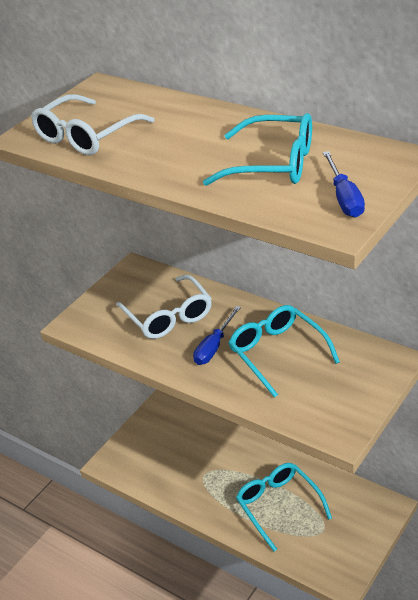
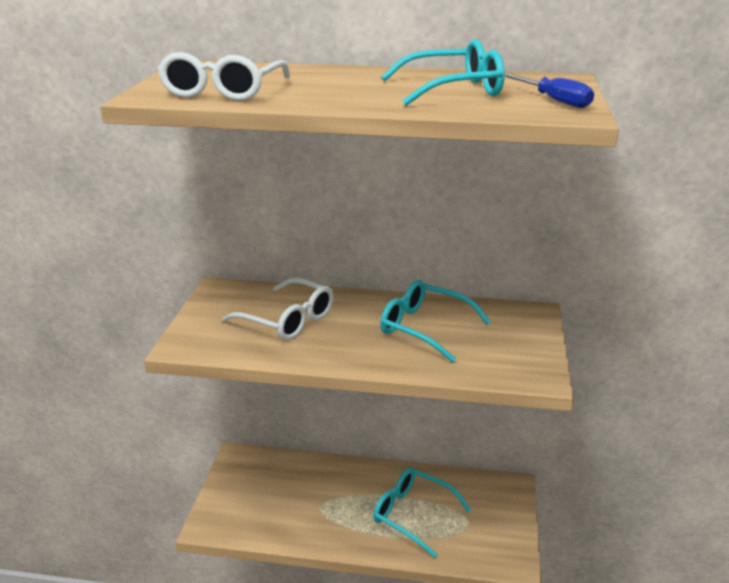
camera: 30 degrees left, 10 degrees down
blue screwdriver [193,306,241,365] -> none

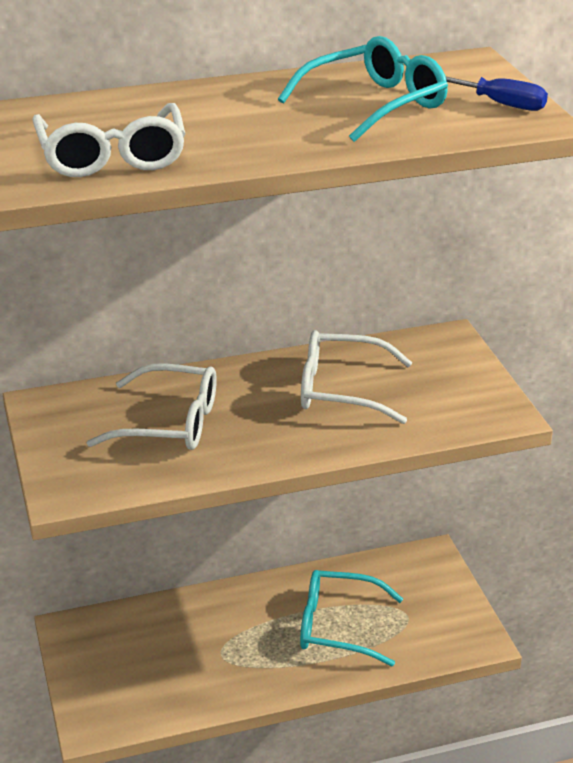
camera: 25 degrees left, 5 degrees up
turquoise glasses [380,280,491,363] -> white glasses [301,330,412,424]

